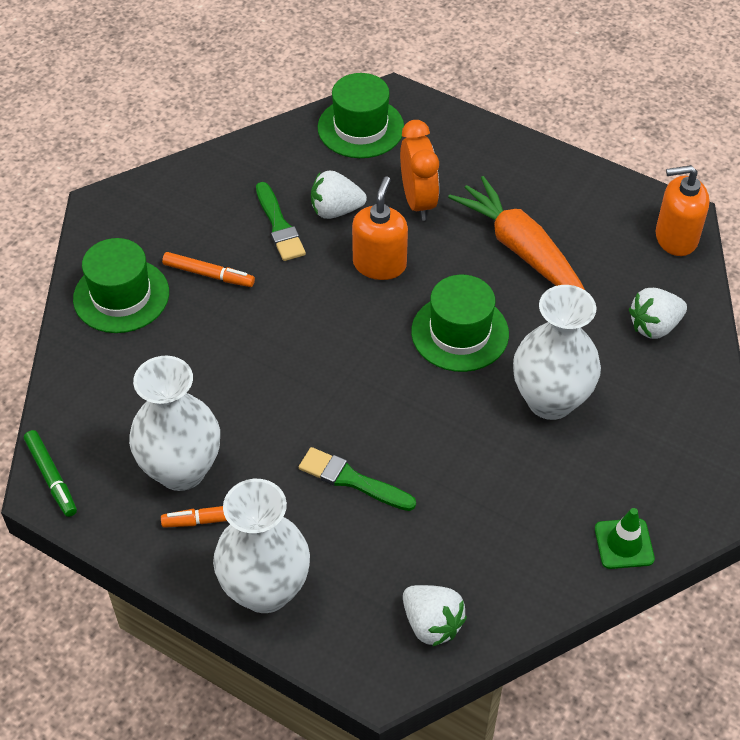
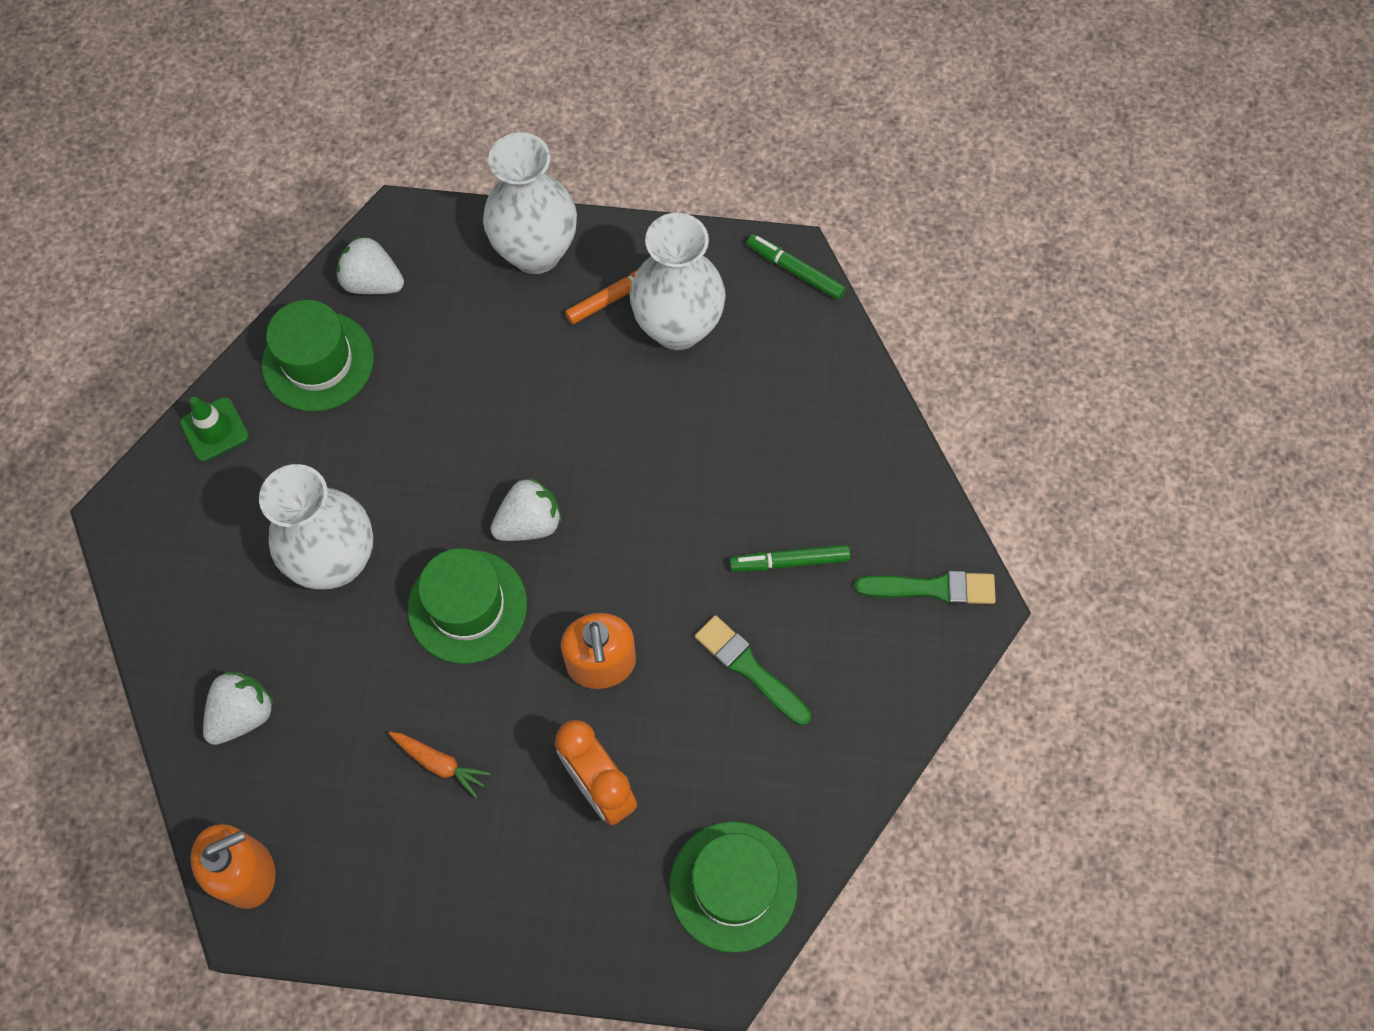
camera: 155 degrees right, 15 degrees up
green hat [73,238,169,333] -> green hat moved to [262,300,374,412]
orange marker [162,252,255,287] -> green marker [730,545,850,571]
green brush [299,447,416,511] -> green brush moved to [855,571,996,605]
white strawberry [311,171,367,219] -> white strawberry moved to [491,478,562,541]
orange carrot [448,176,585,290] -> orange carrot [389,732,491,798], size x0.45

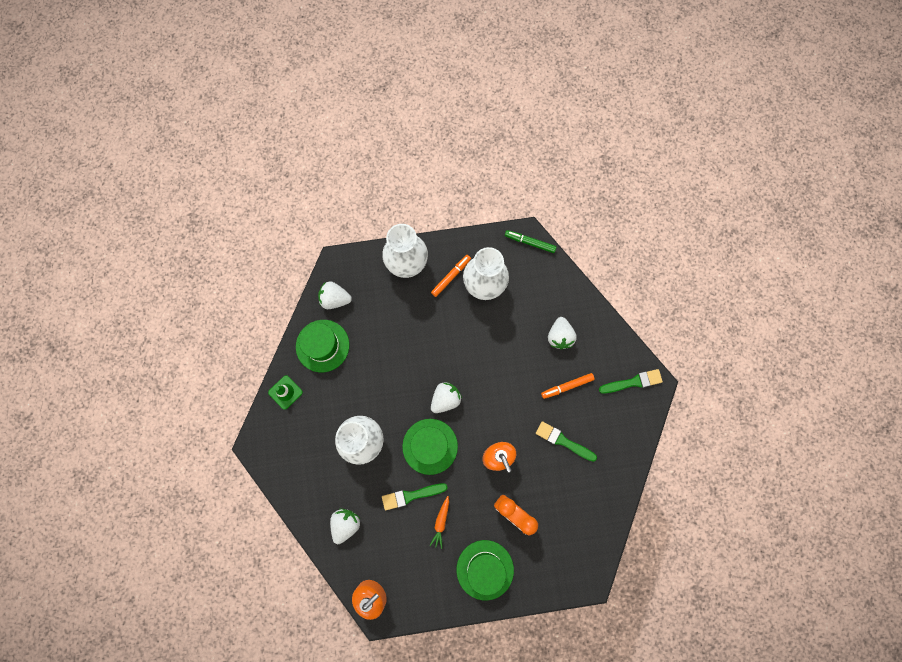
camera: 15 degrees left, 10 degrees up
orange carrot [389,732,491,798] -> orange carrot turned 90 degrees clockwise [430,496,449,549]
green hat [669,821,798,953] -> green hat moved to [457,540,514,600]
green marker [730,545,850,571] -> orange marker [541,373,595,399]
none -> green brush [382,483,448,510]
none -> white strawberry [548,317,577,349]

